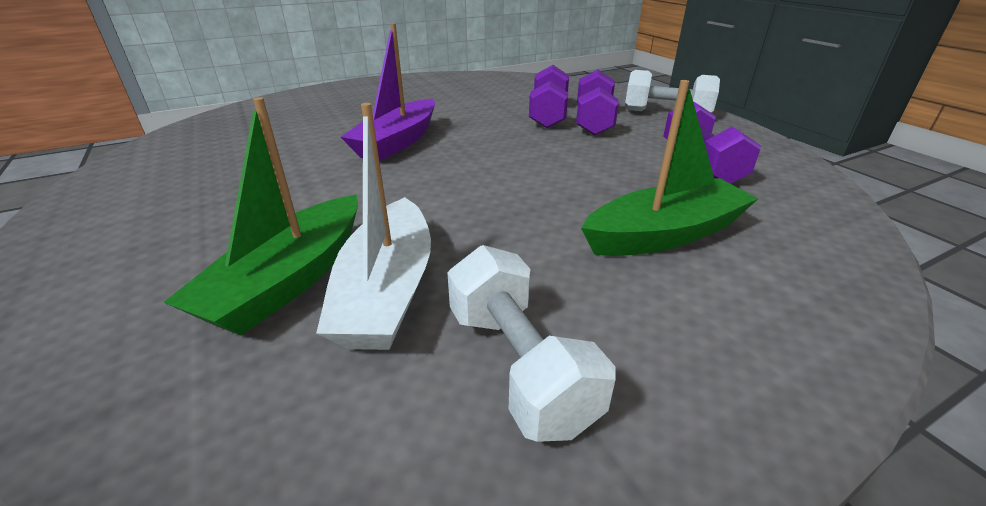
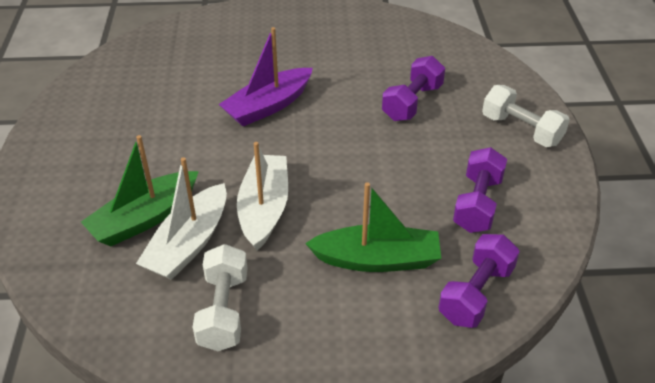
camera: 25 degrees right, 10 degrees up
purple dumbbell [576,69,619,136] -> purple dumbbell moved to [438,234,520,328]
none -> white boat [237,142,288,251]

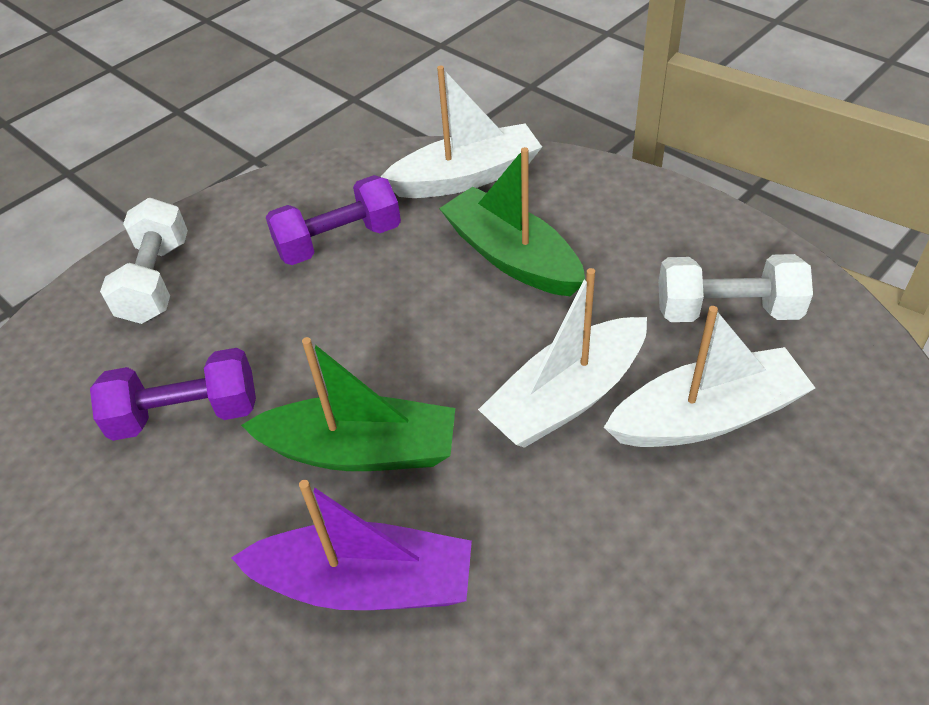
camera: 130 degrees left, 5 degrees up
green boat [81,135,199,246] -> green boat moved to [241,337,455,471]
white dumbbell [192,244,248,351] -> white dumbbell turned 45 degrees clockwise [658,254,813,322]
purple dumbbell [438,234,520,328] -> white boat [381,66,542,198]

